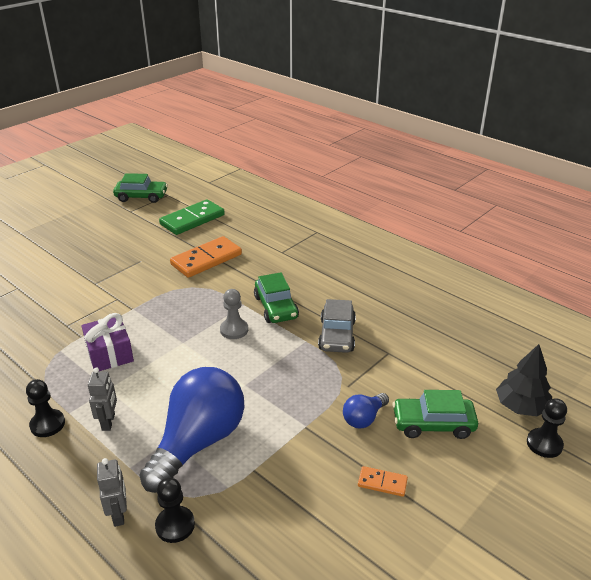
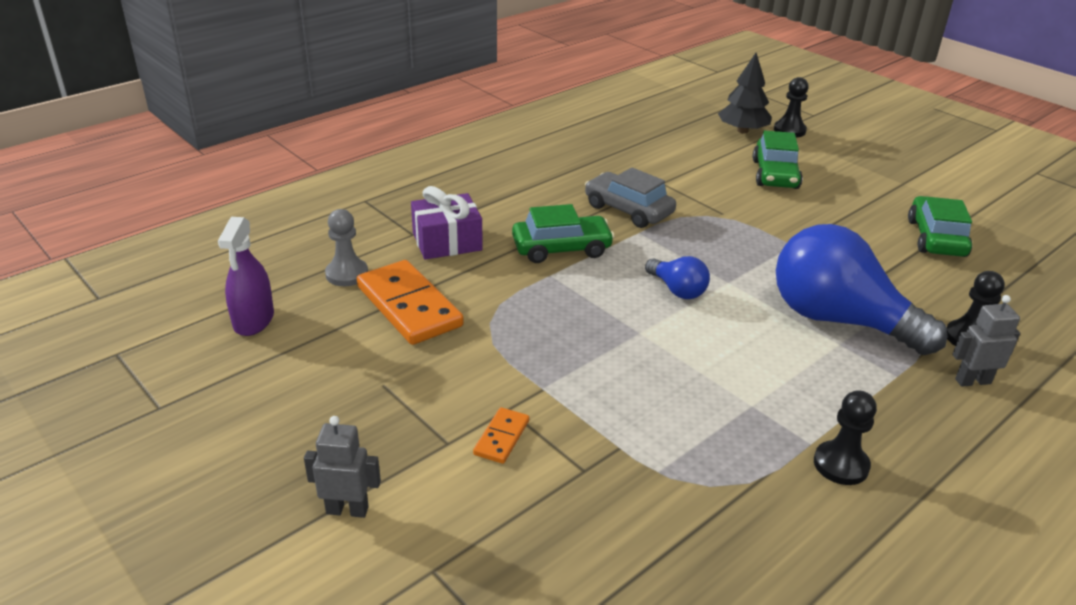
camera: 85 degrees left, 0 degrees up
purple gift [81,313,134,371] -> purple gift moved to [411,186,483,260]
grey robot [88,368,117,431] -> grey robot moved to [304,416,381,518]
green car [113,173,168,203] -> green car moved to [908,196,972,257]
green domino [159,199,225,235] -> purple spray bottle [218,217,274,336]
grey pawn [220,289,248,339] -> grey pawn moved to [325,209,368,286]
grey car [318,299,356,353] -> grey car turned 150 degrees counterclockwise [585,167,676,228]
blue light bulb [343,393,389,428] -> blue light bulb moved to [645,256,710,299]
orange domino [358,466,408,497] -> orange domino moved to [473,407,529,464]

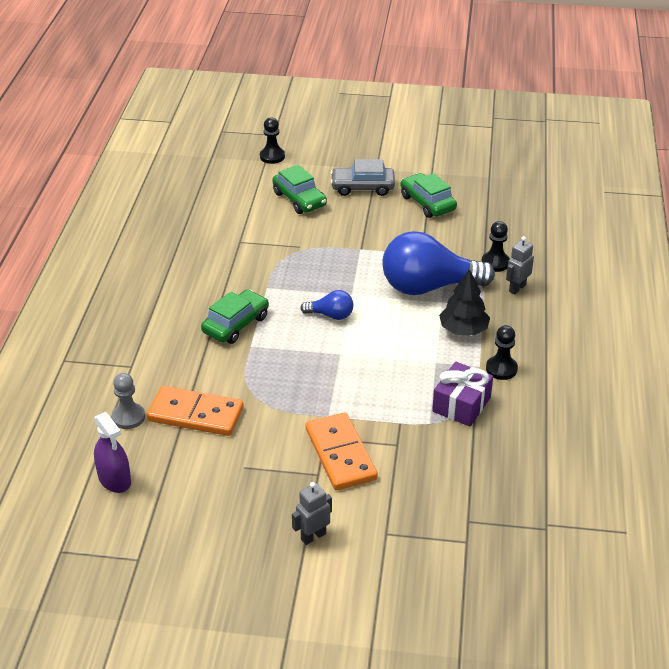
camera: 40 degrees left, 5 degrees up
purple gift [411,186,483,260] -> purple gift moved to [432,362,493,426]
orange domino [473,407,529,464] -> orange domino [306,412,378,490], size x2.11
grey car [585,167,676,228] -> grey car moved to [330,159,395,196]
black tree [718,53,772,133] -> black tree moved to [439,269,490,336]

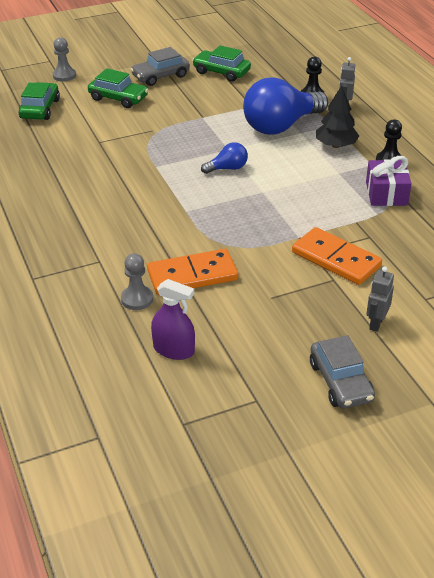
camera: 30 degrees left, 0 degrees up
green car [201,290,269,344] -> green car moved to [19,82,60,120]
black pawn [260,117,285,164] -> grey pawn [53,37,76,82]
none -> grey car [310,335,375,409]

